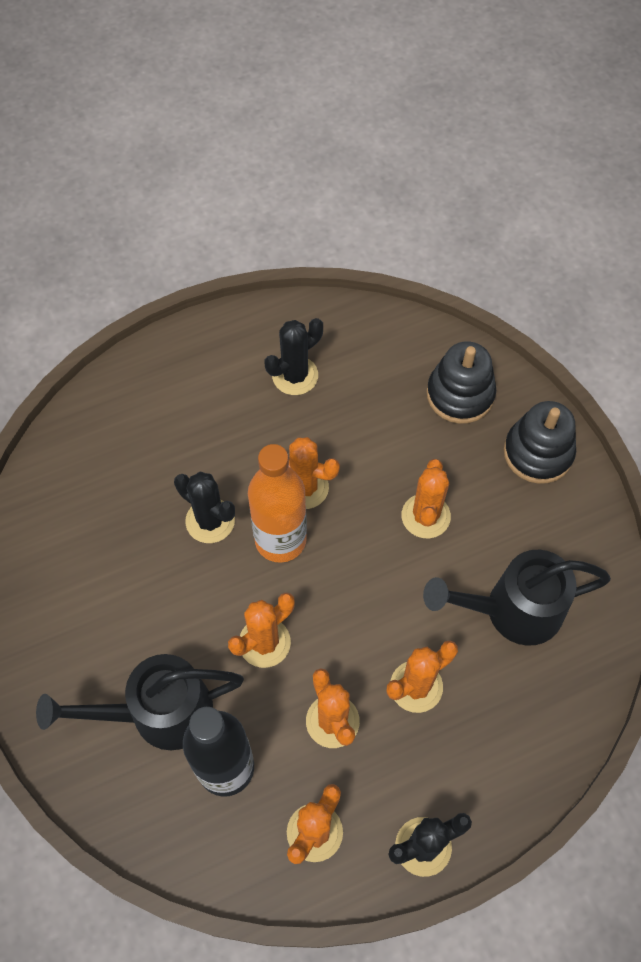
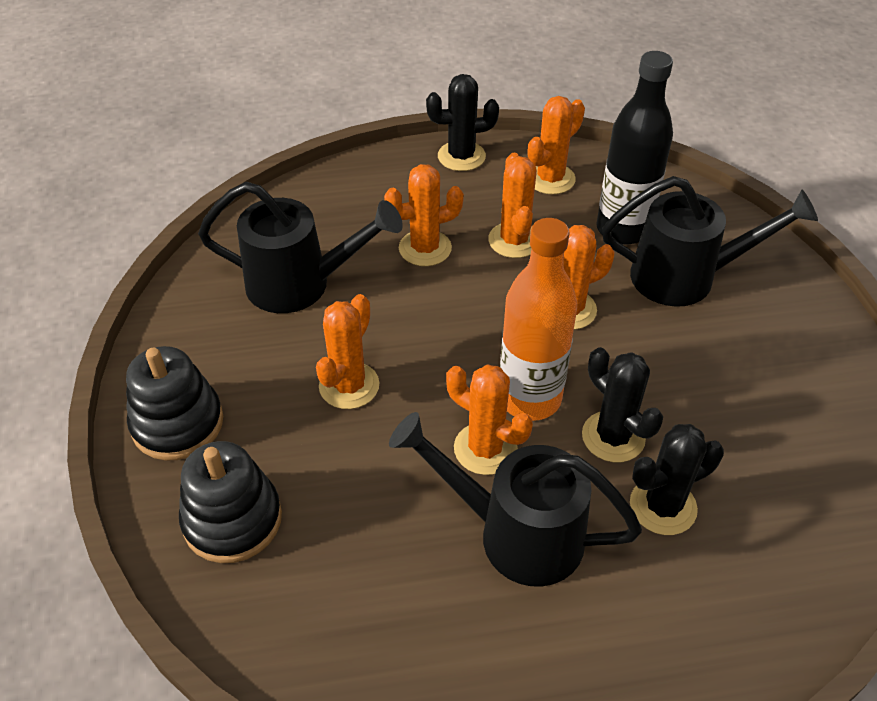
camera: 165 degrees left, 15 degrees down
black cactus [265,318,323,395] -> black cactus moved to [630,424,724,535]
none -> black watering can [389,412,642,587]

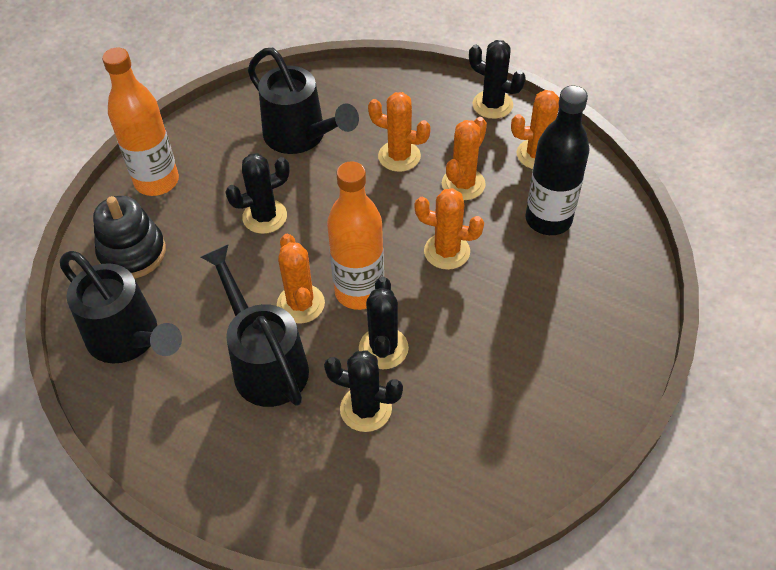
camera: 40 degrees right, 5 degrees up
black stacking toy [126,346,223,461] -> orange bottle [102,47,179,196]
orange cactus [316,294,379,409] -> black cactus [225,153,290,234]
black watering can [602,176,818,307] -> black watering can moved to [60,251,182,363]

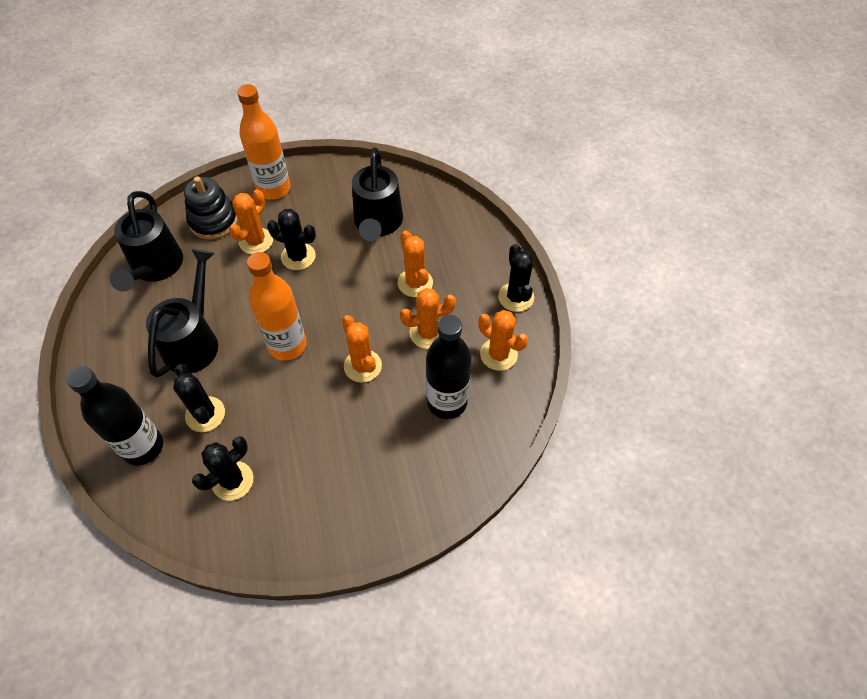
camera: 45 degrees right, 5 degrees up
orange cactus [277,234,325,324] -> orange cactus moved to [229,189,273,254]
black cactus [359,277,409,369] -> black cactus moved to [192,436,253,501]
none -> black bottle [66,366,163,466]

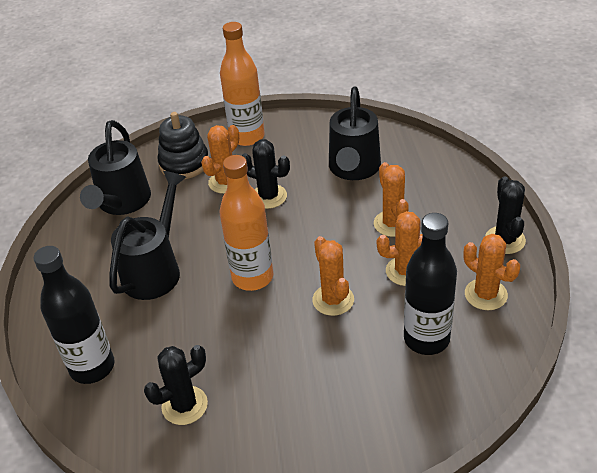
camera: 10 degrees right, 15 degrees down
black cactus [173,364,225,432] -> none

